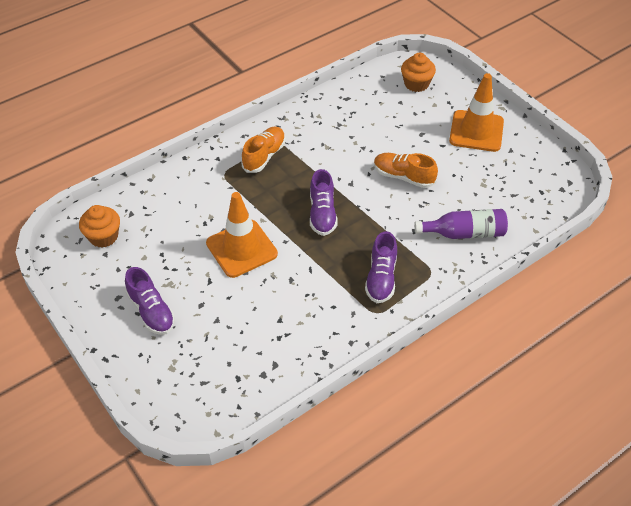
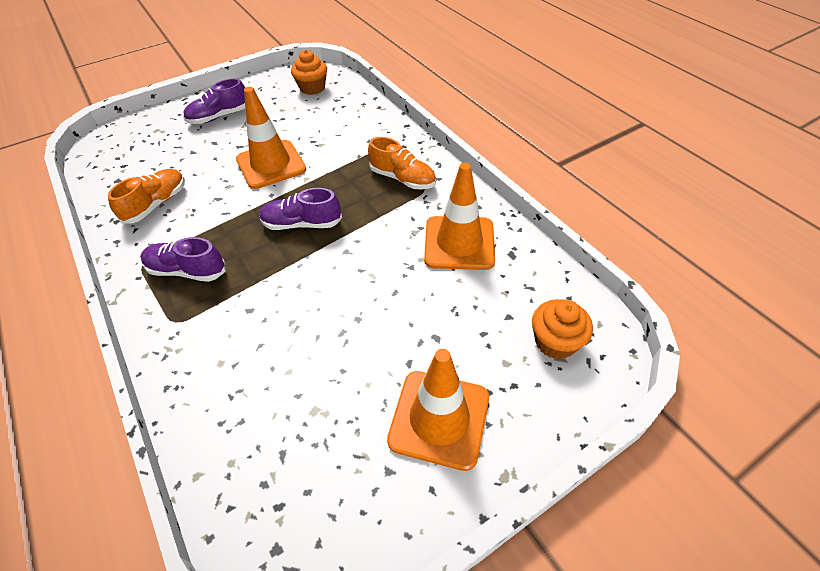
camera: 95 degrees right, 0 degrees up
orange shoe [374,153,438,188] -> orange shoe moved to [108,169,185,223]
purple bottle [414,209,508,239] -> none
none -> orange traffic cone [424,163,495,270]

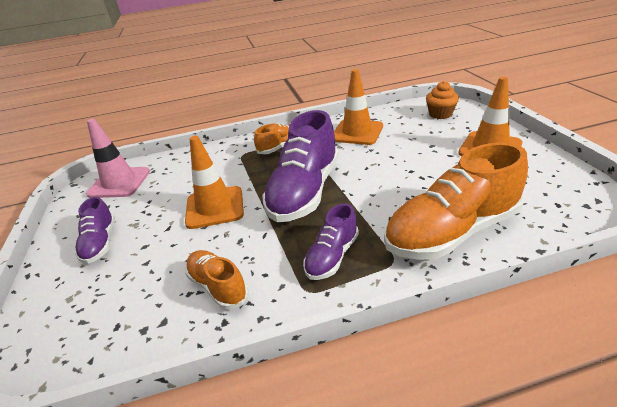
camera: 70 degrees left, 15 degrees down
purple shoe [259,188,342,230] -> purple shoe [262,110,339,222], size x1.92
orange cupcake [291,50,327,95] -> pink traffic cone [86,119,150,198]
none -> orange shoe [384,142,528,260]

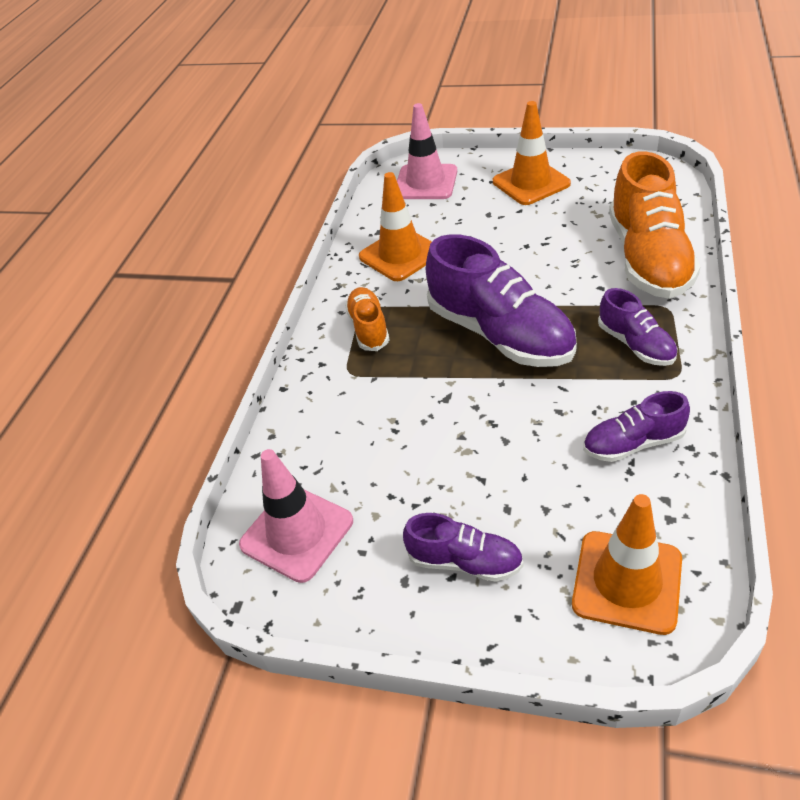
camera: 60 degrees left, 10 degrees up
orange traffic cone [185,136,244,229] -> orange traffic cone moved to [572,494,682,635]
orange shoe [185,250,248,310] -> purple shoe [583,391,690,462]
orange cupcake [426,81,459,119] -> pink traffic cone [397,103,457,199]

